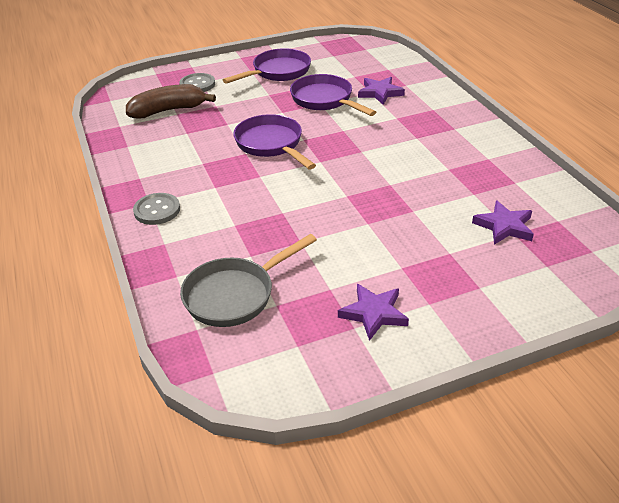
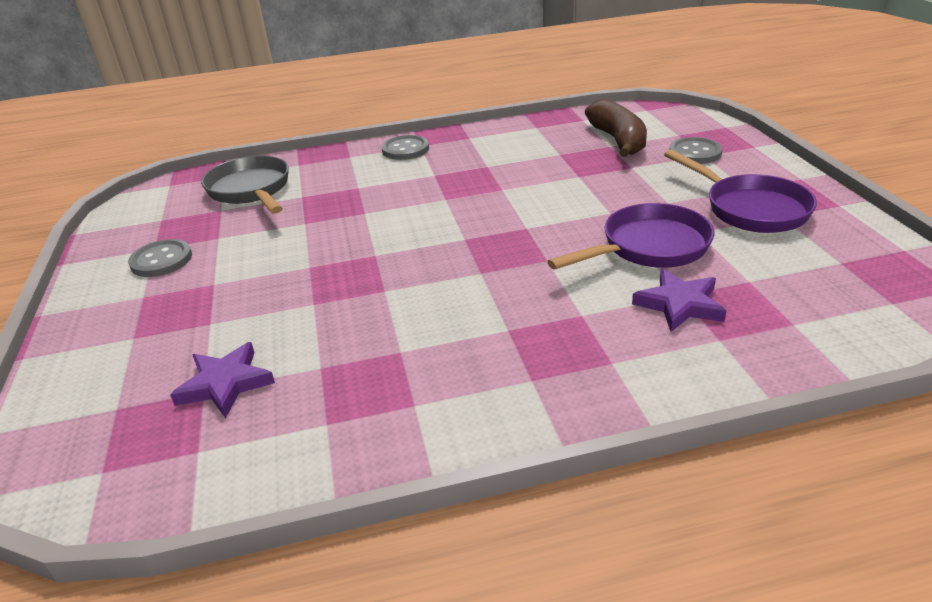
camera: 100 degrees right, 5 degrees down
purple pan [233,114,316,170] -> none
purple star [338,284,409,341] -> grey button [128,239,192,277]

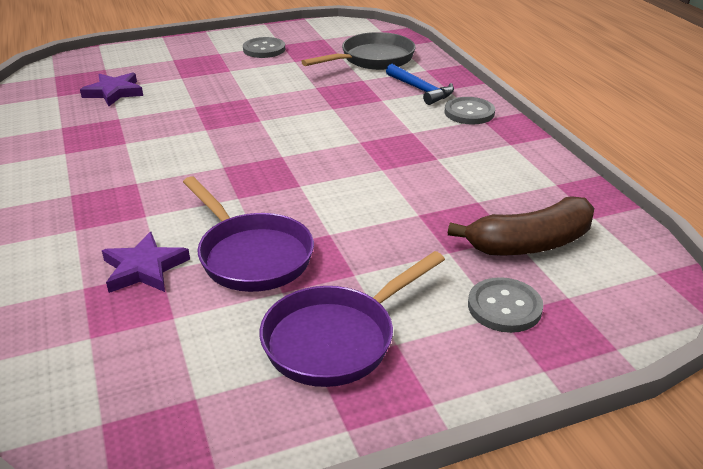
camera: 80 degrees right, 0 degrees up
none -> blue hammer [386,64,454,105]

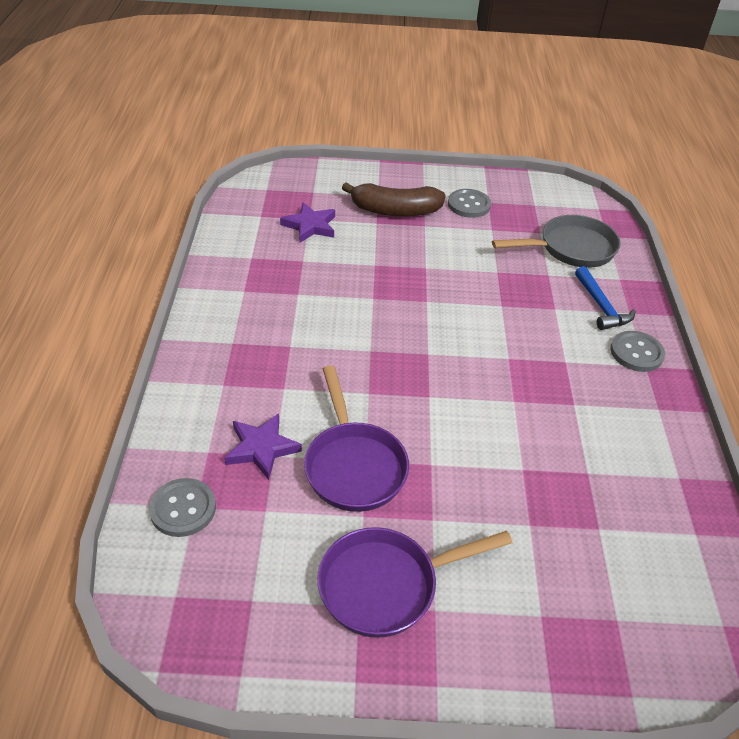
camera: 20 degrees right, 10 degrees up
brown banana [448,196,594,256] -> brown banana moved to [342,182,446,216]
grey button [468,277,543,333] -> grey button moved to [149,478,216,537]

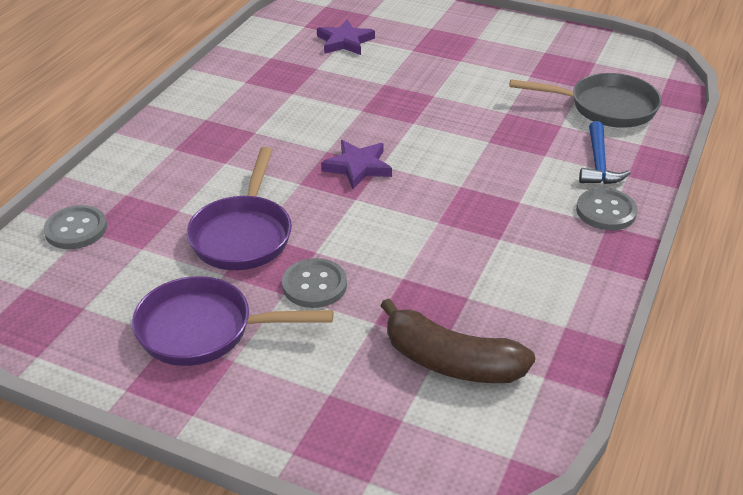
camera: 25 degrees right, 5 degrees down
purple star [224,413,302,480] -> purple star moved to [321,140,392,189]
brown banana [342,182,446,216] -> brown banana moved to [380,299,535,383]
grey button [448,189,491,218] -> grey button moved to [282,258,347,308]

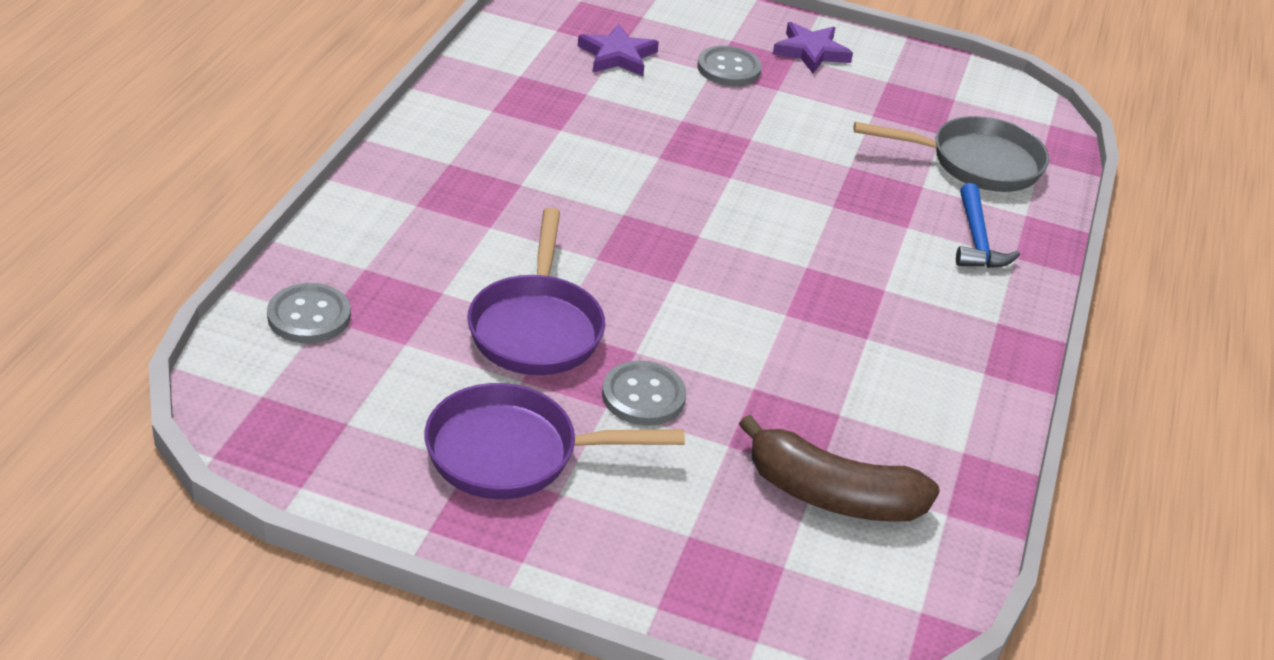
camera: 10 degrees left, 0 degrees up
purple star [321,140,392,189] -> purple star moved to [772,22,853,73]
grey button [576,188,637,230] -> grey button moved to [697,46,762,86]

